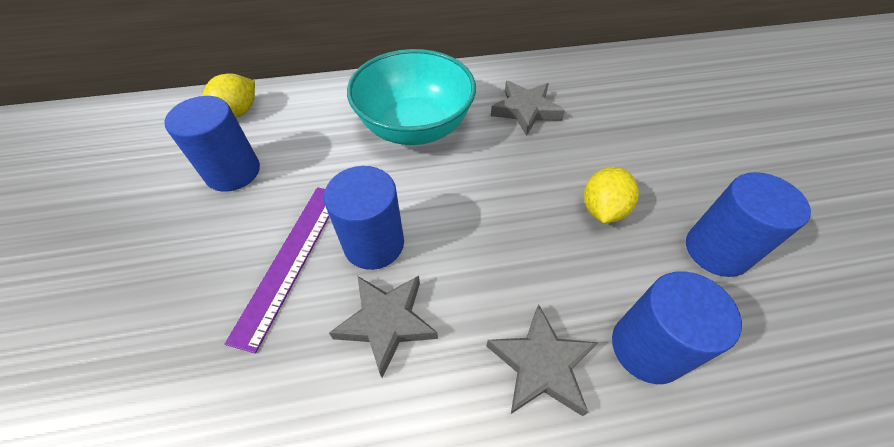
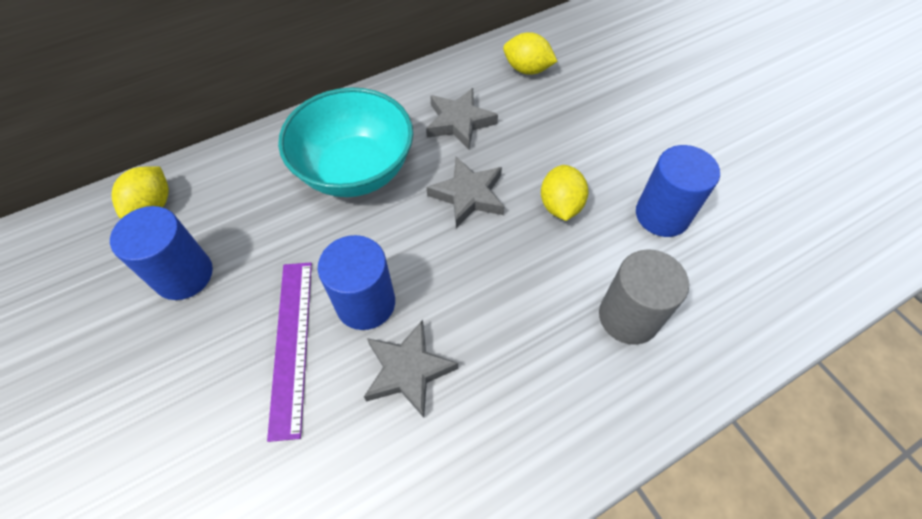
camera: 20 degrees left, 5 degrees up
grey star [486,304,598,416] -> grey star moved to [427,157,504,228]
blue cylinder [612,271,742,384] -> grey cylinder [599,249,689,345]
none -> yellow lemon [503,32,558,75]

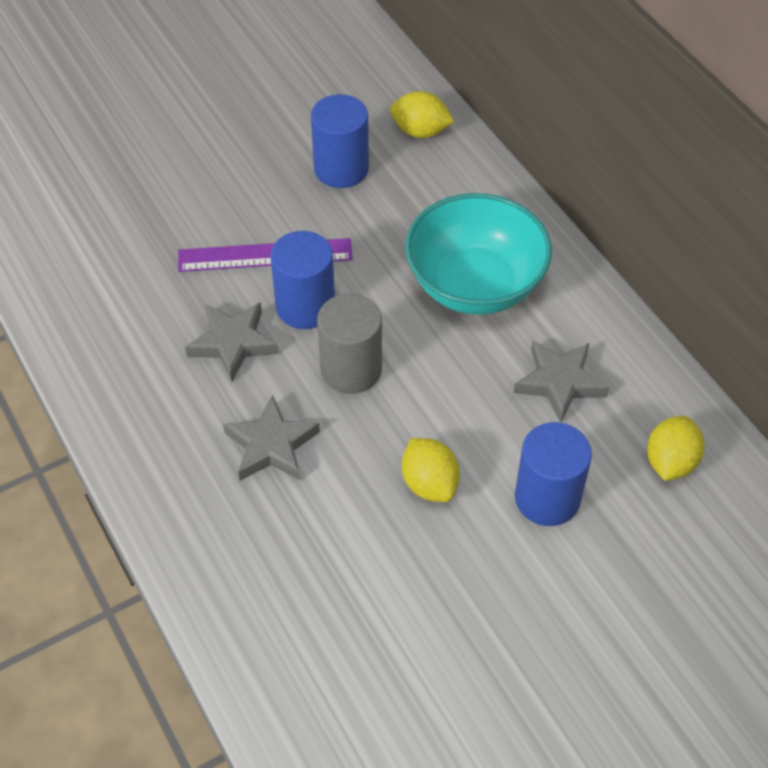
camera: 90 degrees right, 5 degrees down
grey star [427,157,504,228] -> grey star moved to [223,395,320,481]
yellow lemon [541,165,588,221] -> yellow lemon turned 60 degrees clockwise [402,438,460,502]
grey cylinder [599,249,689,345] -> grey cylinder moved to [317,293,382,394]
blue cylinder [636,145,720,237] -> blue cylinder moved to [515,422,592,526]

